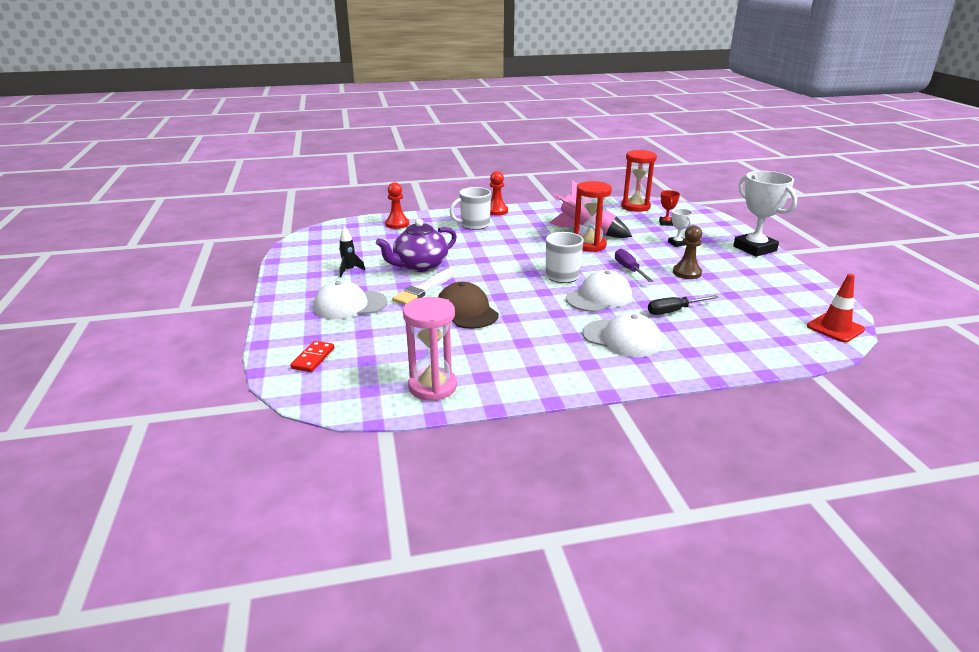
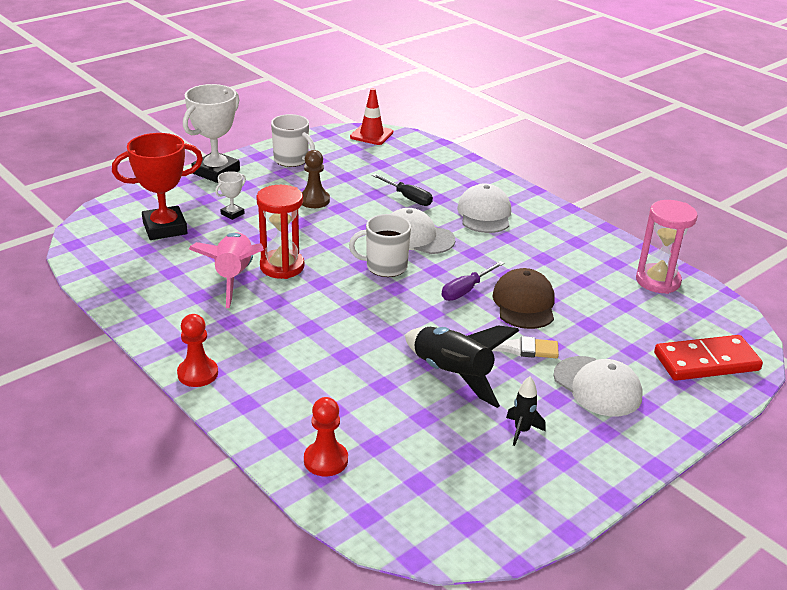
camera: 120 degrees left, 5 degrees up
red domino [290,341,334,372] -> red domino [654,335,763,381], size x1.84
purple teapot [376,219,457,272] -> black rocket [405,325,520,408]
brown cap [438,282,499,329] -> brown cap turned 150 degrees clockwise [492,268,555,329]
white mug [449,187,491,230] -> white mug moved to [271,114,315,167]
purple screwdriver [615,249,654,282] -> purple screwdriver moved to [442,261,504,301]
red hourglass [621,150,657,212] -> none
red trophy [659,190,680,226] -> red trophy [112,133,203,240], size x2.15

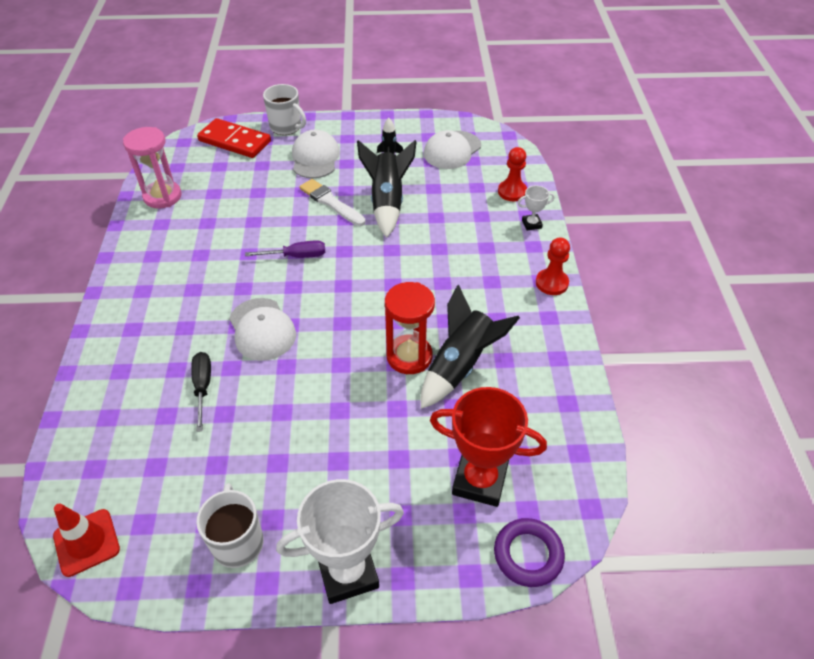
camera: 140 degrees left, 15 degrees up
pink rocket [189,232,264,308] -> black rocket [421,284,520,409]
white trophy [215,171,246,220] -> white trophy moved to [518,186,555,231]
brown pawn [302,150,330,208] -> none
white mug [349,214,411,277] -> white mug moved to [263,84,306,135]
white cap [457,184,511,233] -> white cap moved to [424,130,481,169]
brown cap [492,268,555,329] -> none
none -> purple ring [494,518,565,587]

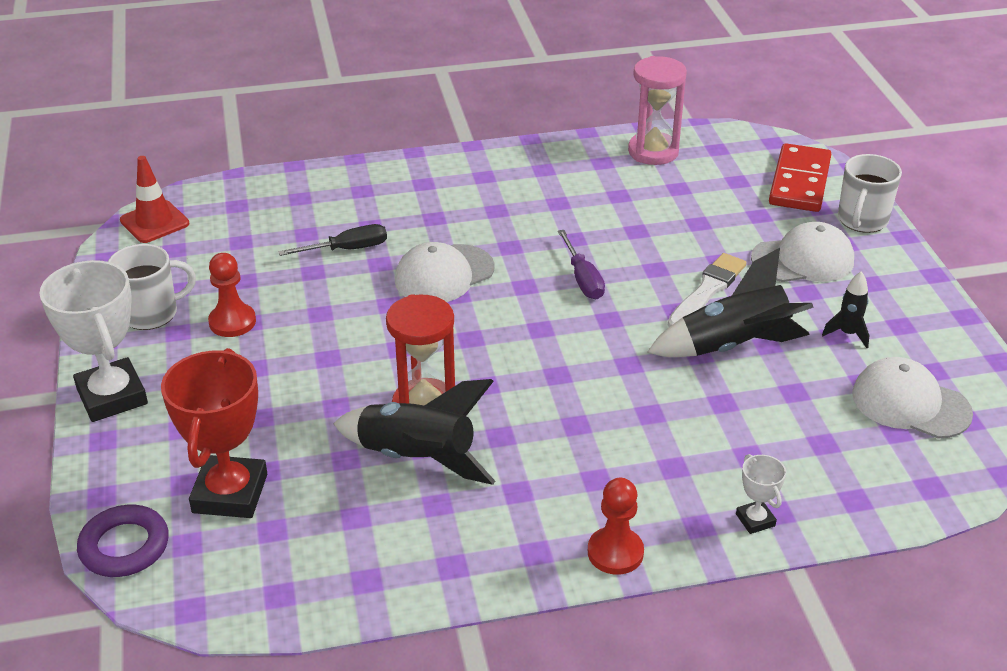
camera: 80 degrees right, 10 degrees down
red pawn [498,147,527,201] -> red pawn moved to [208,253,256,337]

